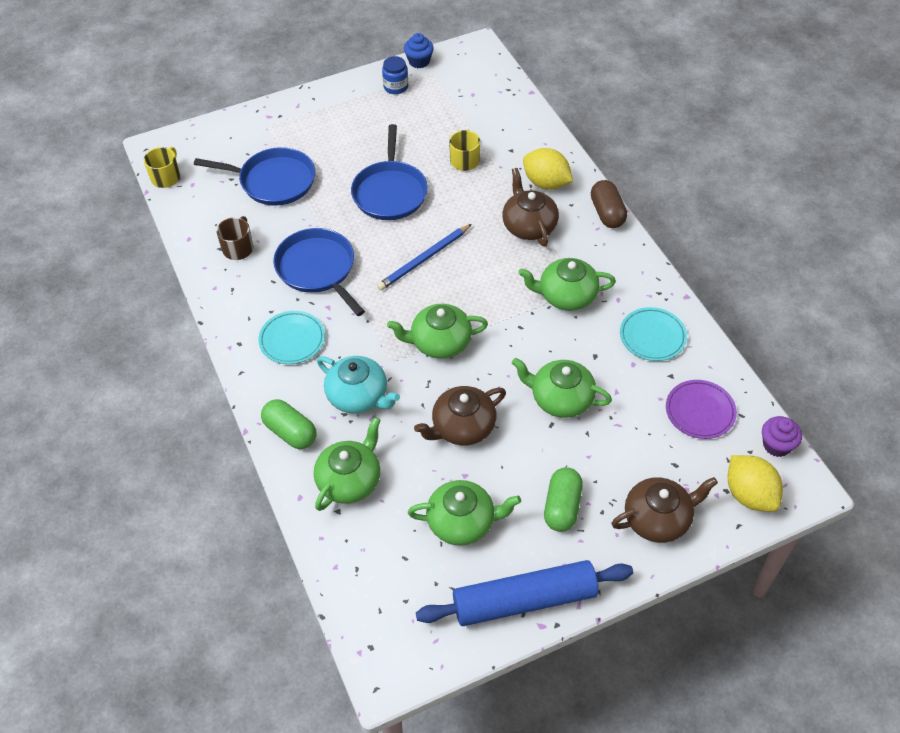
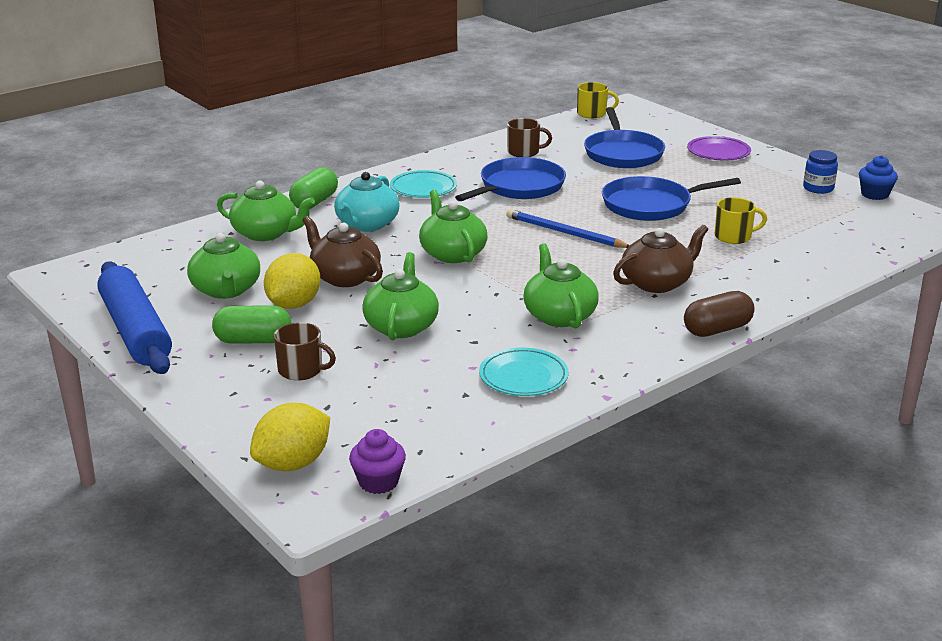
camera: 75 degrees right, 25 degrees down
yellow lemon [523,148,573,190] -> yellow lemon moved to [264,253,320,309]
brown teapot [611,477,718,543] -> none
purple plate [666,380,737,439] -> purple plate moved to [687,136,751,160]
none -> brown mug [274,322,336,381]

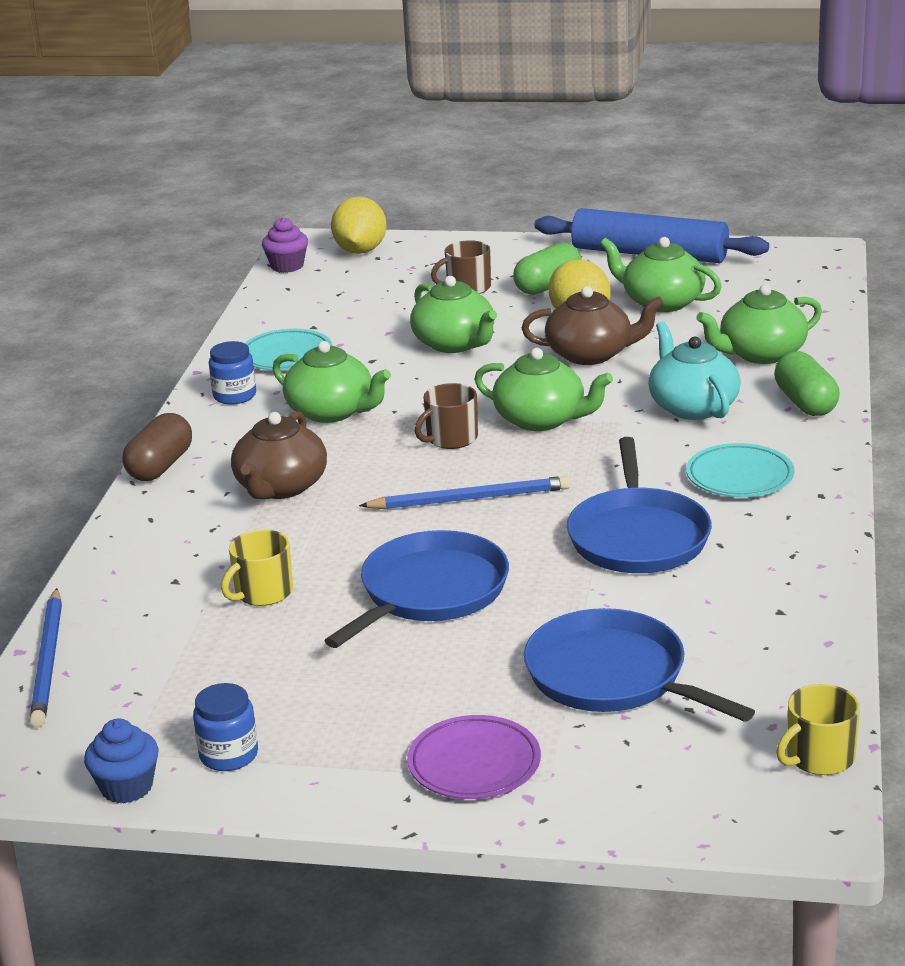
camera: 140 degrees right, 0 degrees up
brown mug [507,118,552,157] -> brown mug moved to [415,383,478,449]
none -> blue pencil [29,588,62,728]
none -> blue jar [209,341,256,405]

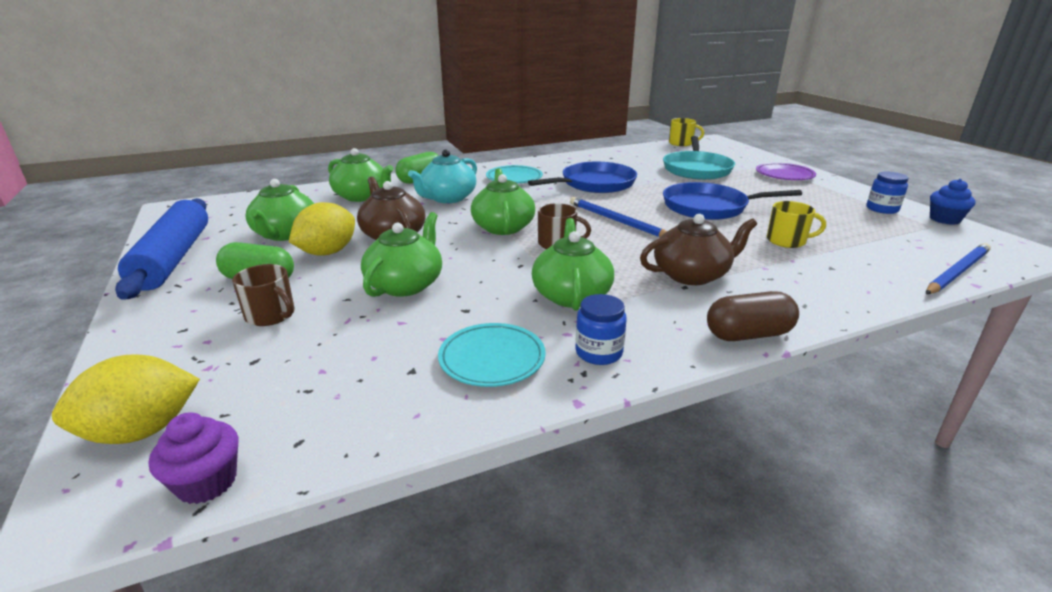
camera: 125 degrees left, 0 degrees up
blue pan [524,608,755,722] -> turquoise pan [663,136,735,180]

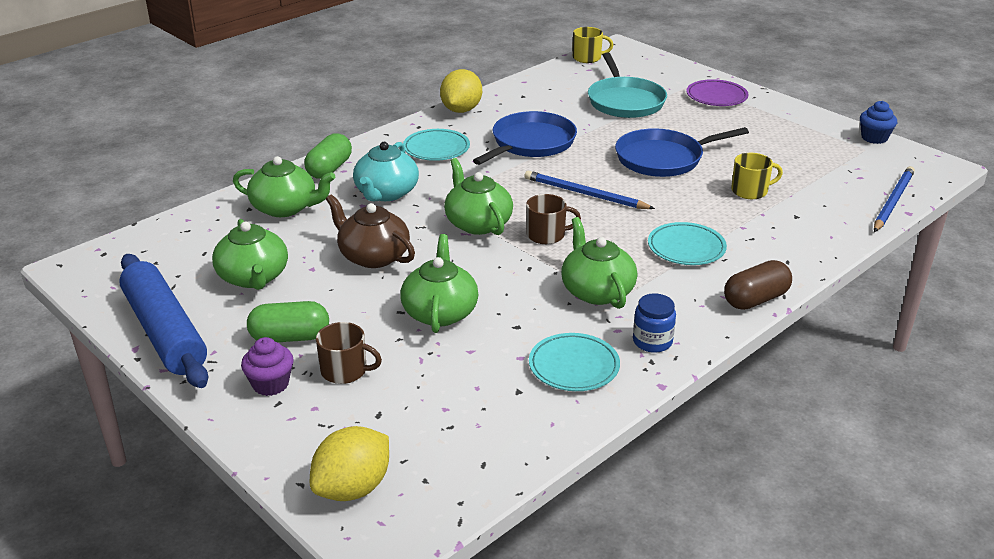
camera: 20 degrees left, 5 degrees up
purple cupcake [149,412,238,504] -> purple cupcake moved to [241,337,294,396]
yellow lemon [289,202,355,256] -> yellow lemon moved to [440,69,482,113]
brown teapot [640,214,757,285] -> turquoise plate [648,222,727,265]
blue jar [866,172,909,214] -> none

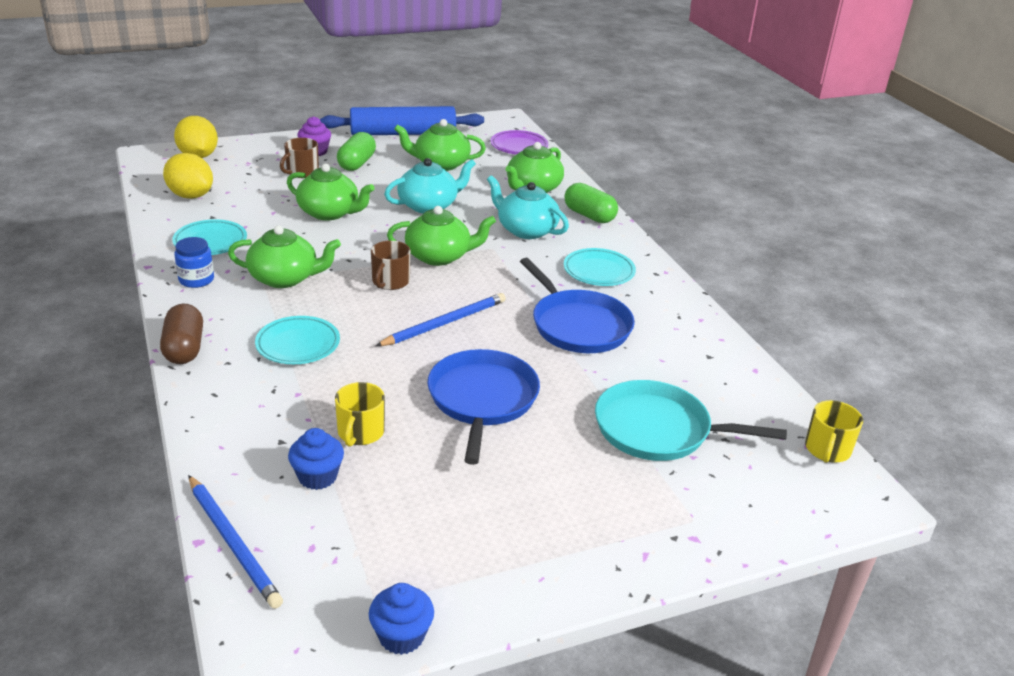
camera: 110 degrees right, 0 degrees up
brown teapot [326,194,415,268] -> turquoise teapot [384,158,476,213]
yellow lemon [440,69,482,113] -> yellow lemon moved to [163,153,213,199]
purple plate [686,79,749,106] -> purple plate moved to [490,130,548,154]
none -> blue cupcake [288,428,344,490]

